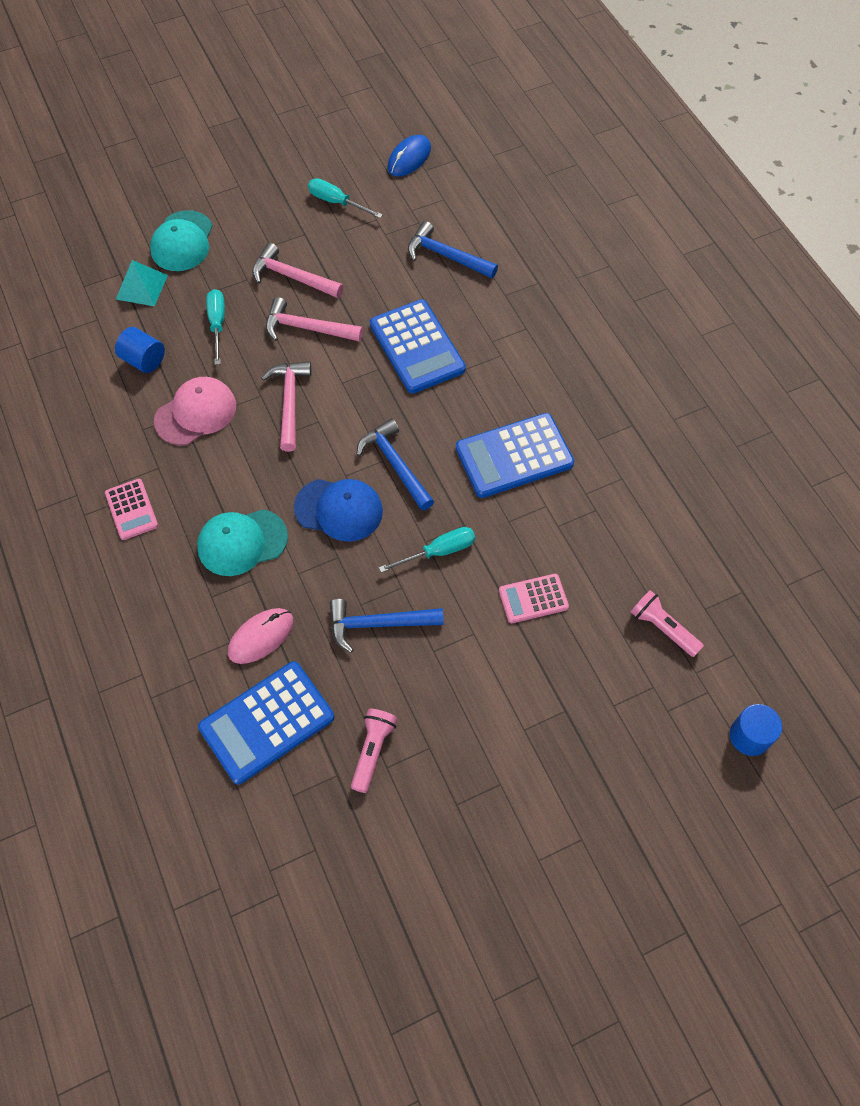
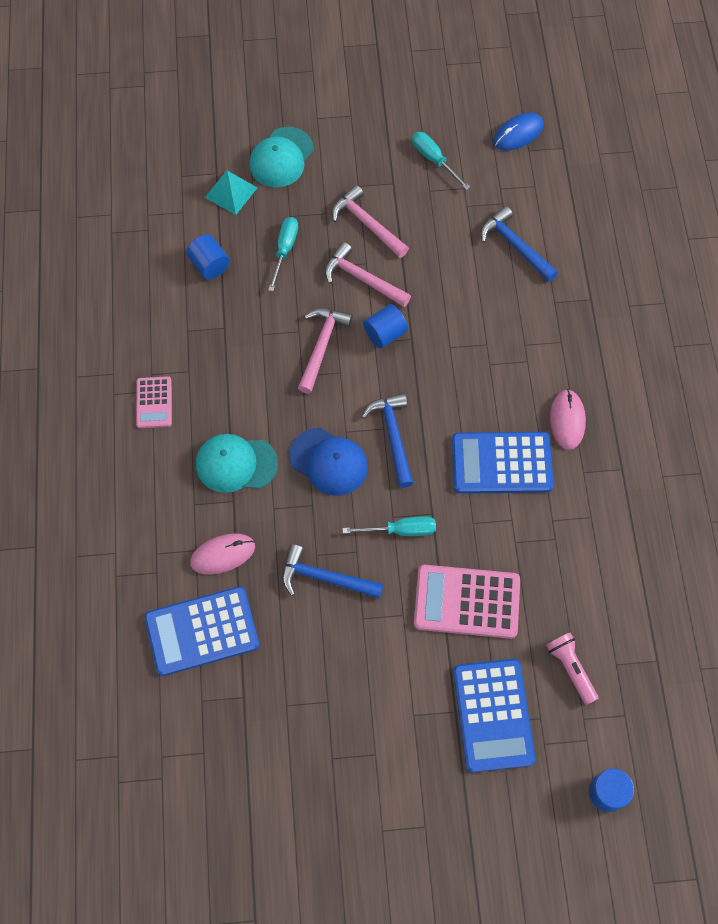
camera: 20 degrees right, 5 degrees up
pink cap [154,377,236,446] -> none
pink flashlight [351,709,398,793] -> none
blue calculator [370,299,466,394] -> blue calculator moved to [453,659,535,773]
pink calculator [499,574,569,623] -> pink calculator [414,565,520,639], size x1.78
none -> blue cylinder [363,304,408,348]
none -> pink mouse [550,389,586,450]

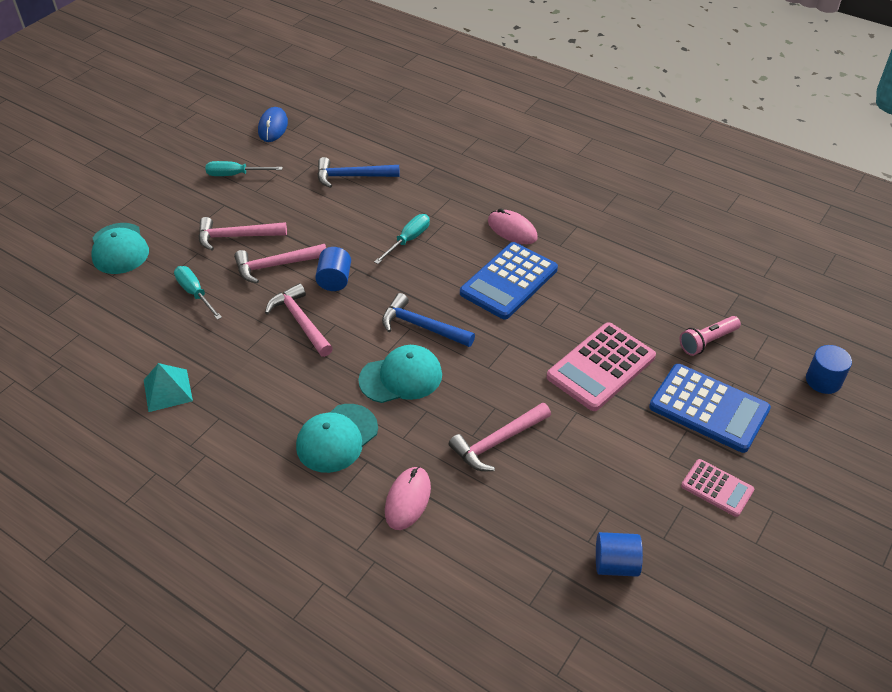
camera: 50 degrees left, 20 degrees down
pink calculator [136,376,172,428] -> pink calculator moved to [681,459,754,517]
blue calculator [145,586,259,676] -> none
blue cylinder [186,234,230,279] -> blue cylinder moved to [596,532,643,577]
turquoise pyramid [205,171,257,215] -> turquoise pyramid moved to [144,363,193,412]
blue hammer [282,544,383,599] -> pink hammer [449,402,551,471]
blue cap [289,428,368,496] -> turquoise cap [358,345,442,403]
turquoise screwdriver [343,516,436,536] -> turquoise screwdriver moved to [374,214,430,264]
pink flashlight [546,633,599,705] -> pink flashlight turned 45 degrees counterclockwise [680,316,741,356]

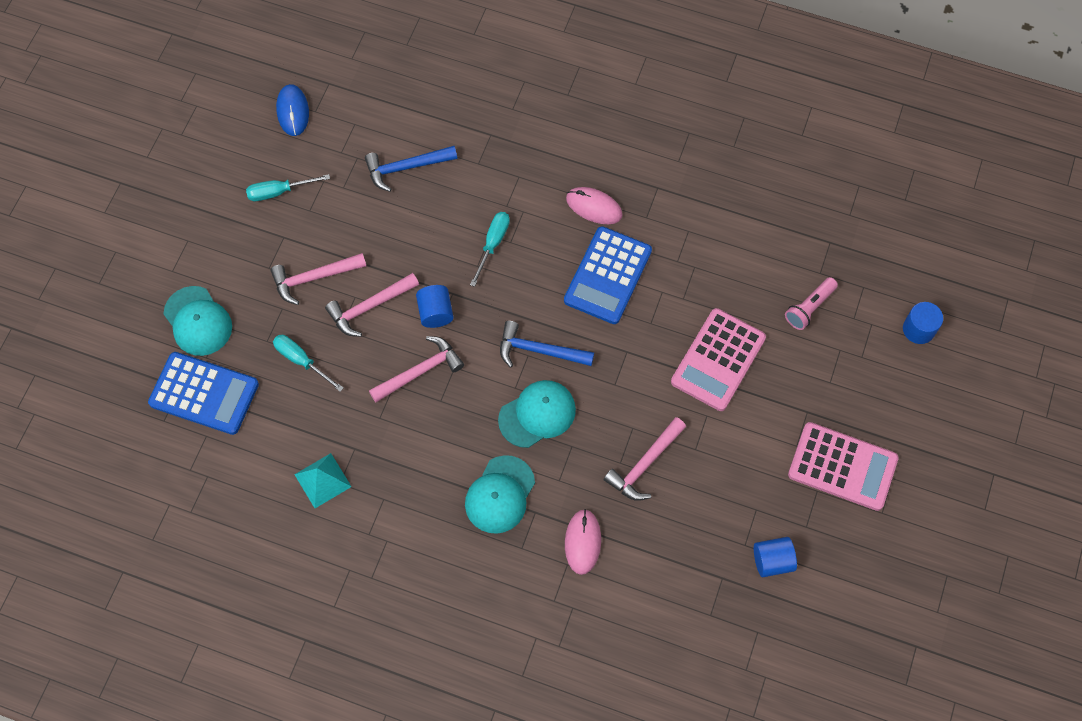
camera: 15 degrees left, 20 degrees up
pink hammer [265,283,333,357] -> pink hammer turned 105 degrees clockwise [369,336,464,403]
blue calculator [649,364,771,453] -> blue calculator moved to [148,352,259,435]
pink calculator [681,459,754,517] -> pink calculator [788,422,899,511], size x1.78

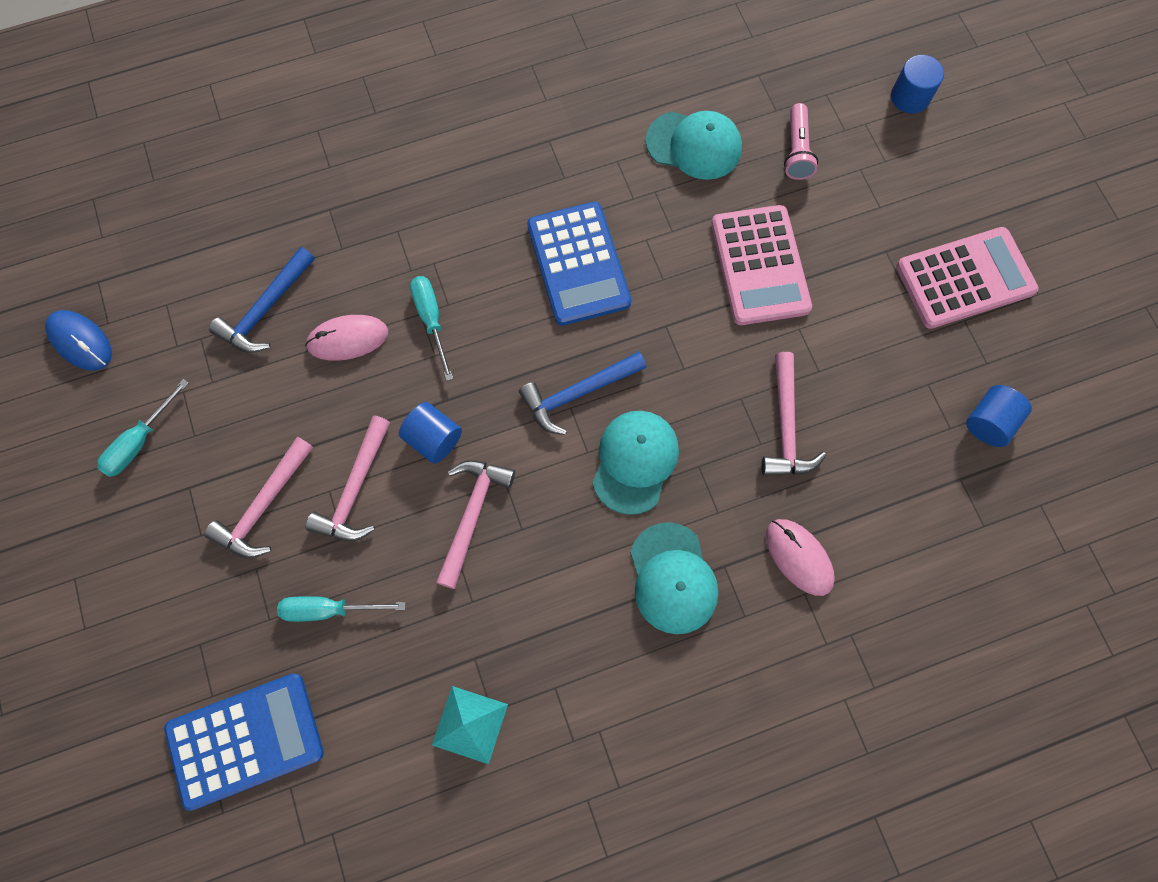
camera: 40 degrees left, 5 degrees up
turquoise cap [164,286,232,356] -> turquoise cap moved to [646,111,742,180]
pink mouse [566,187,623,224] -> pink mouse moved to [305,315,388,361]

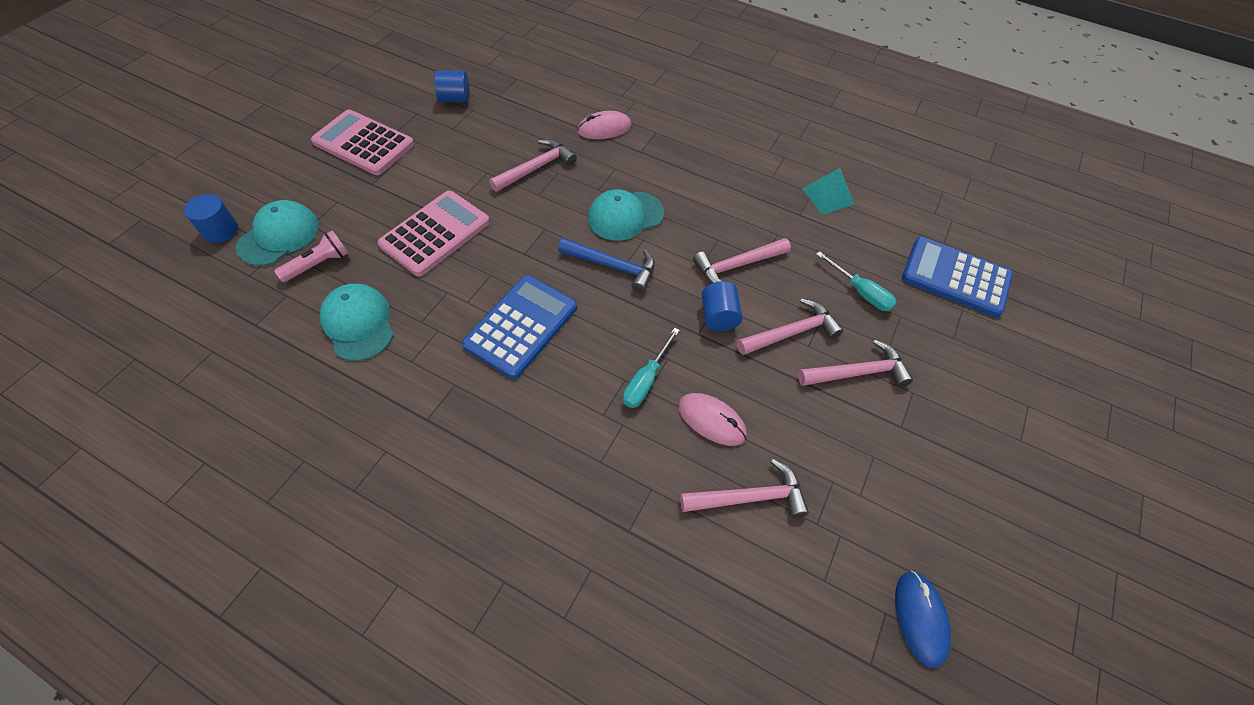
camera: 135 degrees left, 15 degrees down
turquoise screwdriver [97,379,189,477] -> none
blue hammer [209,247,315,353] -> pink hammer [680,459,809,518]
turquoise cap [630,522,719,634] -> turquoise cap moved to [236,200,319,266]
pink mouse [766,519,835,596] -> pink mouse turned 60 degrees clockwise [577,111,632,139]

